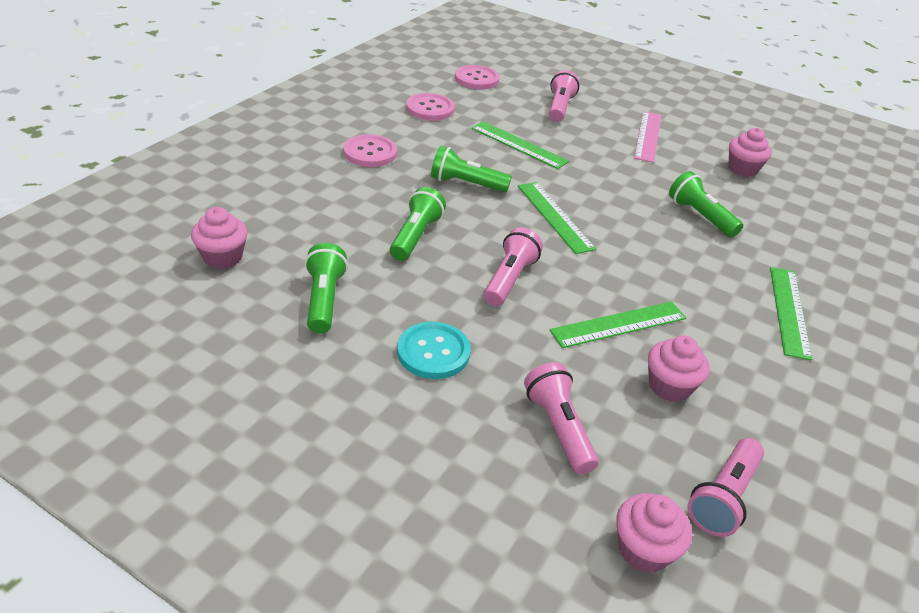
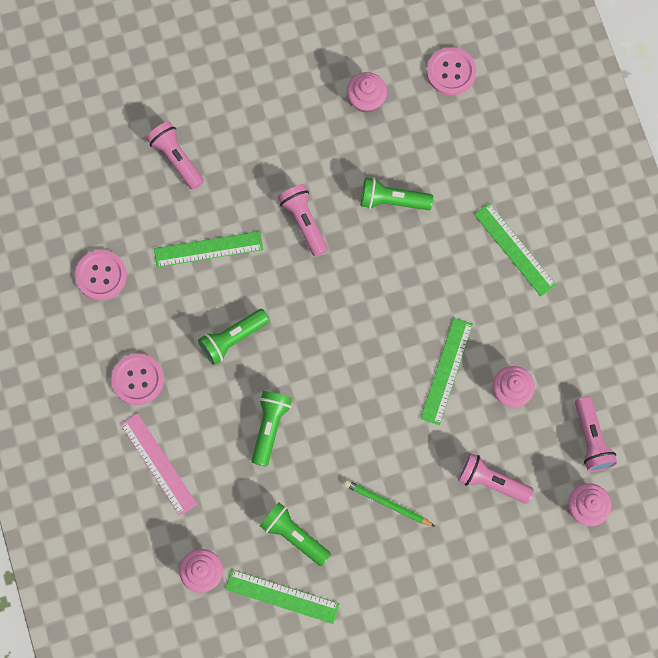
camera: 45 degrees left, 35 degrees up
green flashlight [390,187,446,261] -> green flashlight turned 45 degrees clockwise [251,391,292,467]
turquoise button [397,322,471,379] -> green pencil [344,480,436,527]
pink button [455,65,500,89] -> pink button moved to [427,47,476,95]
pink flashlight [484,228,543,306] -> pink flashlight moved to [278,184,328,257]
green ruler [518,182,596,254] -> green ruler moved to [225,570,339,624]
pink ruler [634,111,661,163] -> pink ruler moved to [120,413,197,516]

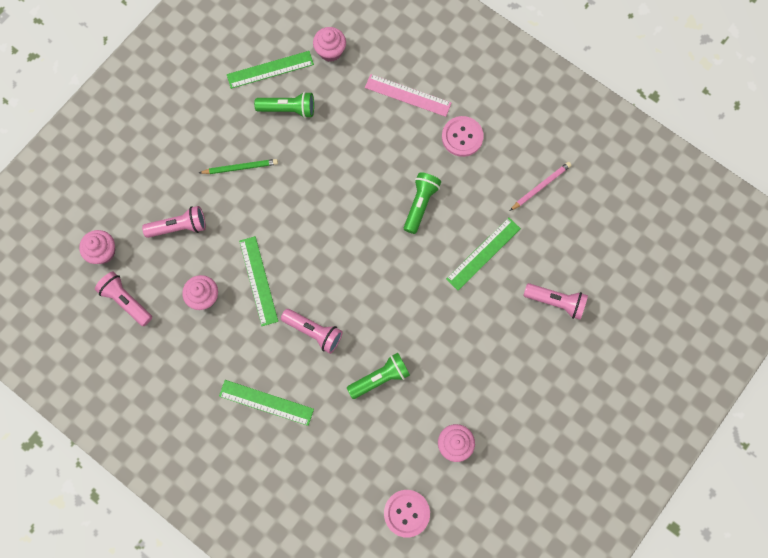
camera: 145 degrees right, 0 degrees up
pink button [75,250,127,300] -> pink pencil [510,162,572,211]
green flashlight [251,391,292,467] -> none
pink flashlight [278,184,328,257] -> pink flashlight moved to [281,309,343,354]

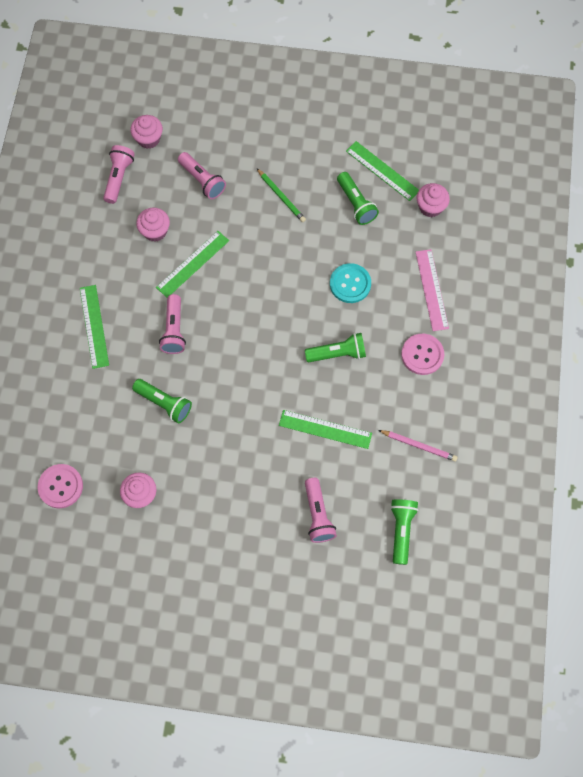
camera: 60 degrees right, 5 degrees down
none -> turquoise button [330,263,371,303]
none -> green flashlight [390,499,419,565]

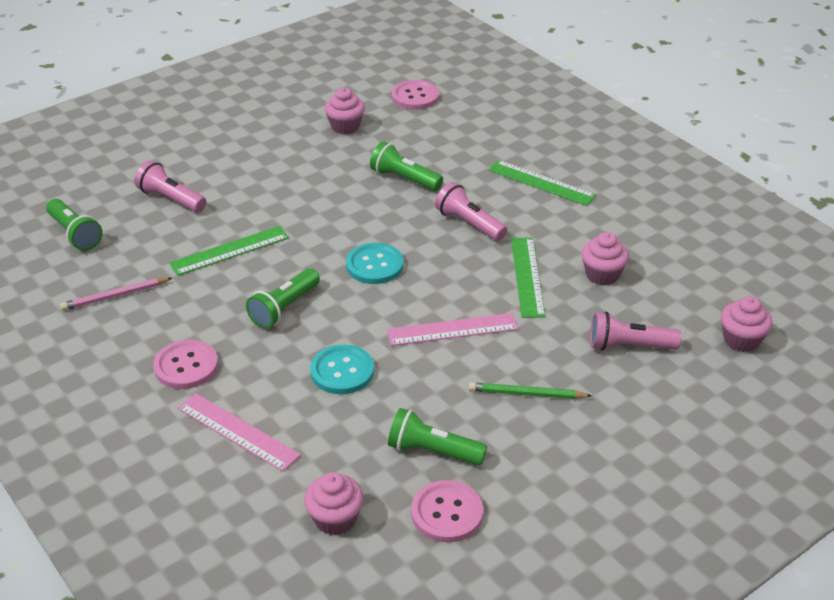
camera: 135 degrees right, 30 degrees down
pink flashlight [103,145,135,204] -> none
green flashlight [132,379,192,423] -> green flashlight turned 45 degrees clockwise [370,142,443,191]
green ruler [346,141,419,201] -> pink button [411,480,483,542]
none -> turquoise button [346,243,404,284]
none -> pink ruler [387,313,519,346]

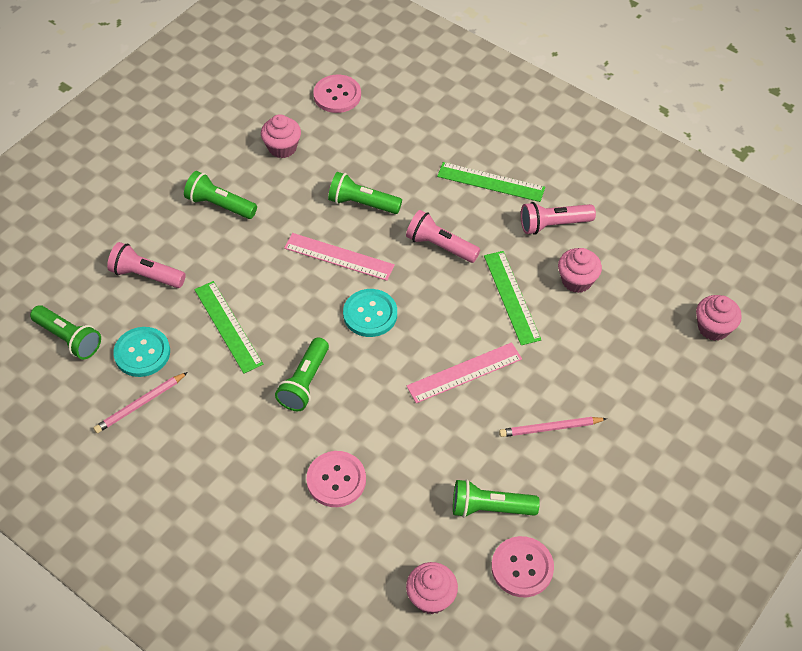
camera: 15 degrees left, 15 degrees up
pink button [153,340,218,389] -> pink button moved to [306,451,366,507]
green ruler [169,226,289,276] -> green ruler turned 75 degrees counterclockwise [194,281,263,374]
pink ruler [178,393,301,472] -> pink ruler moved to [284,233,395,281]
turquoise button [310,344,374,394] -> turquoise button moved to [113,327,170,377]
green pencil [468,382,592,399] -> pink pencil [499,417,607,437]
pink flashlight [590,311,681,350] -> pink flashlight moved to [521,202,596,235]
none -> green flashlight [184,171,257,219]

